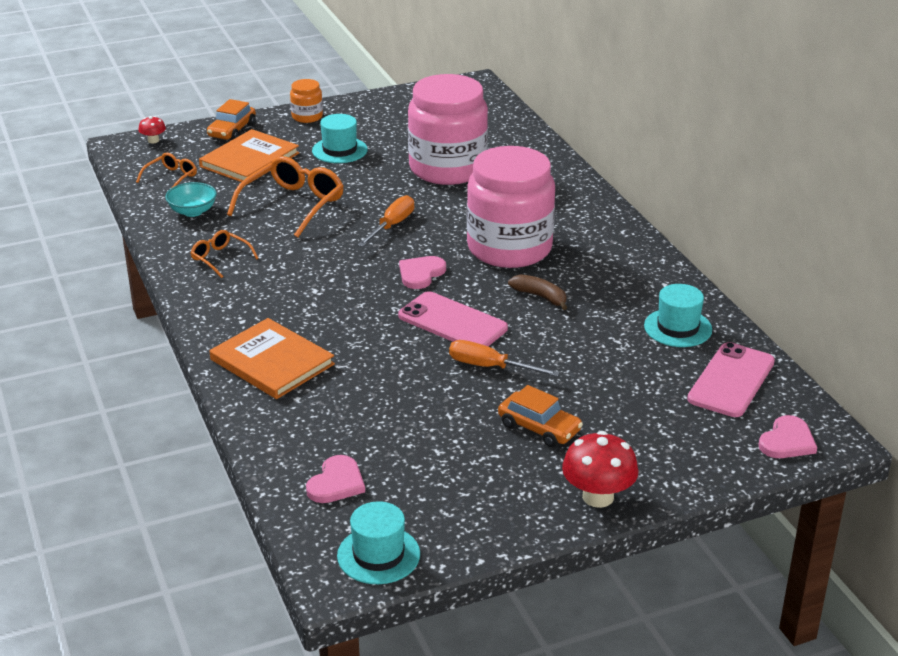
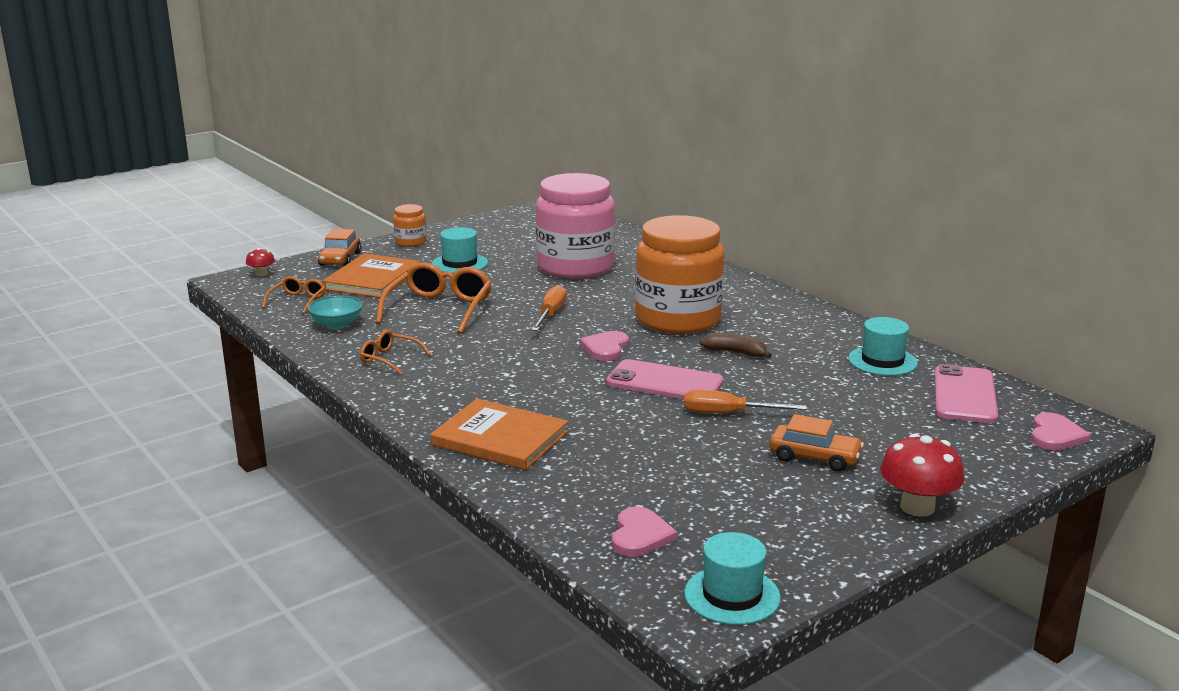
camera: 15 degrees left, 10 degrees down
pink jar [467,146,555,268] -> orange jar [635,215,725,334]

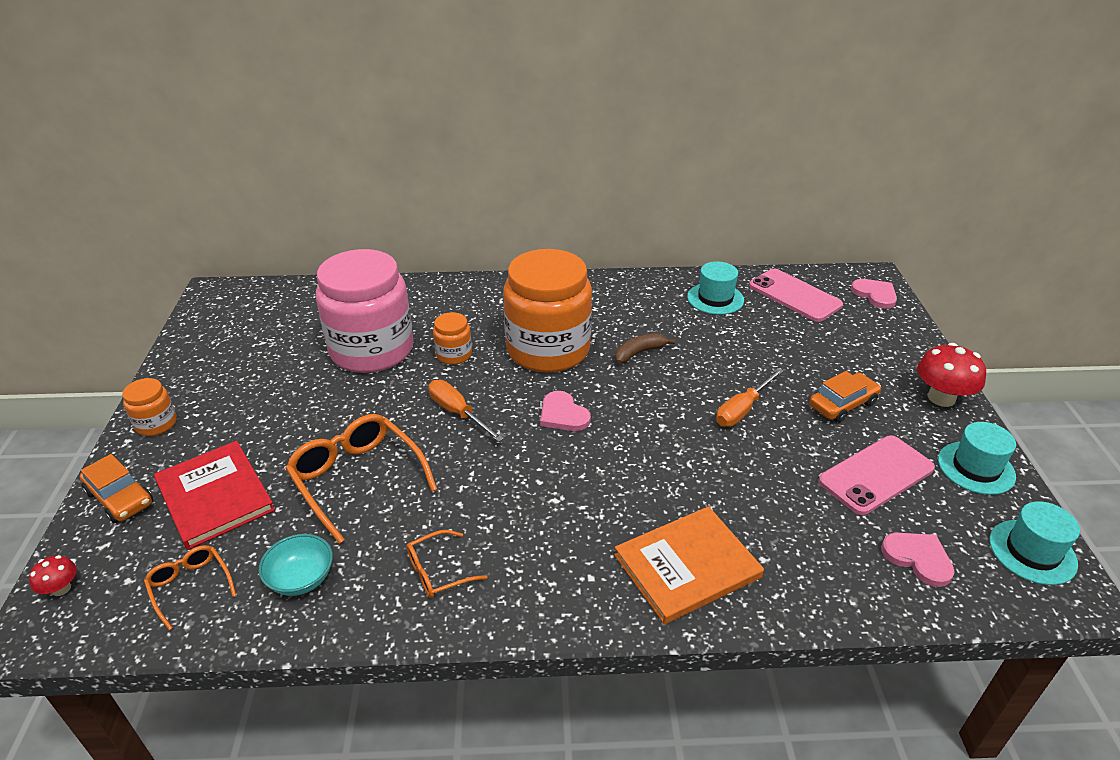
camera: 55 degrees left, 15 degrees up
orange book [322,253,420,298] -> red book [154,441,275,550]
turquoise hat [432,227,488,273] -> turquoise hat moved to [938,422,1016,495]
pink phone [606,359,724,399] -> pink phone moved to [818,436,935,515]
none -> orange jar [433,312,472,365]

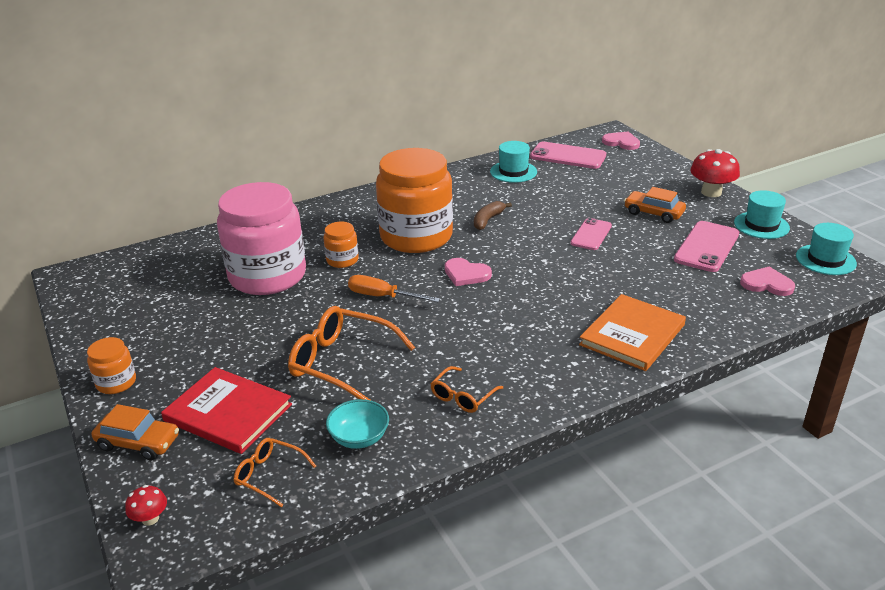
camera: 25 degrees left, 5 degrees down
orange screwdriver [716,368,784,427] -> pink phone [570,218,612,250]
orange car [809,371,881,423] -> orange car turned 90 degrees counterclockwise [624,187,686,223]

